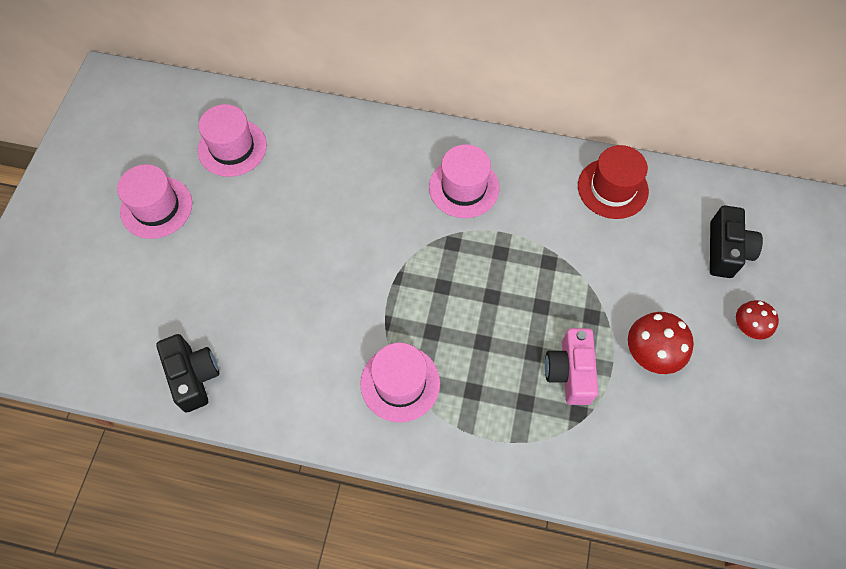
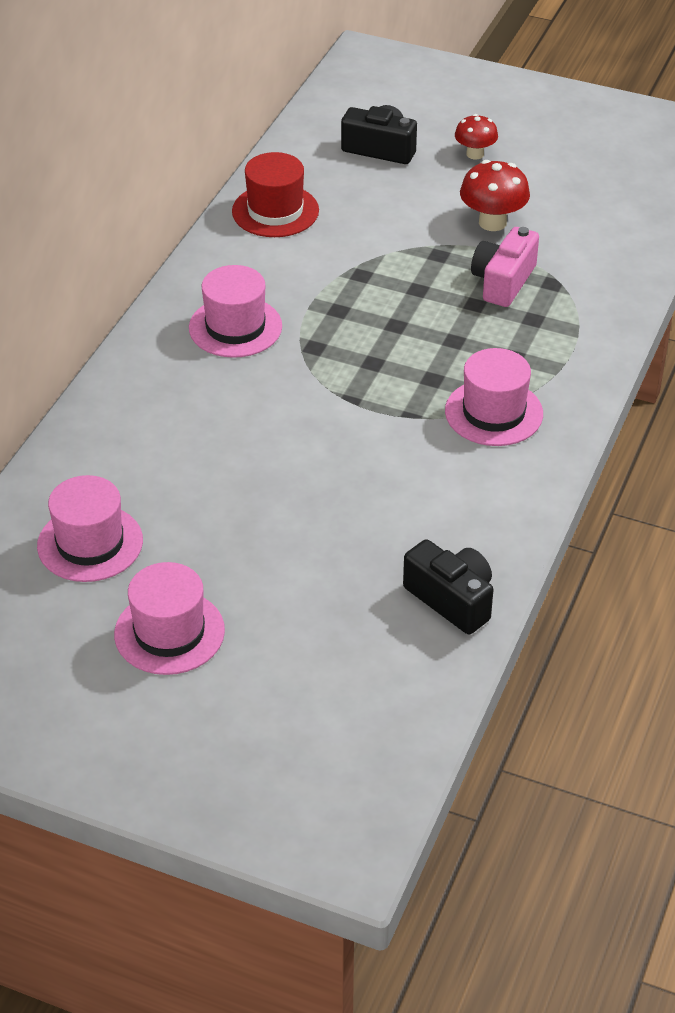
camera: 80 degrees left, 20 degrees down
black camera [156,334,219,413] -> black camera turned 60 degrees clockwise [403,539,494,634]
pink camera [545,328,598,405] -> pink camera turned 105 degrees clockwise [471,227,539,307]

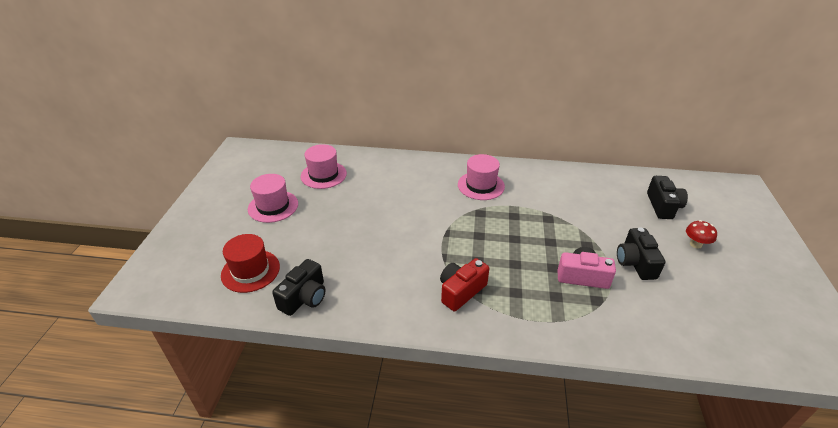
camera: 75 degrees right, 5 degrees down
red hat [232,152,319,237] -> red hat moved to [221,234,280,293]
pink hat [445,348,543,446] -> red camera [440,258,489,311]
red mushroom [460,160,530,231] -> black camera [617,227,666,280]

